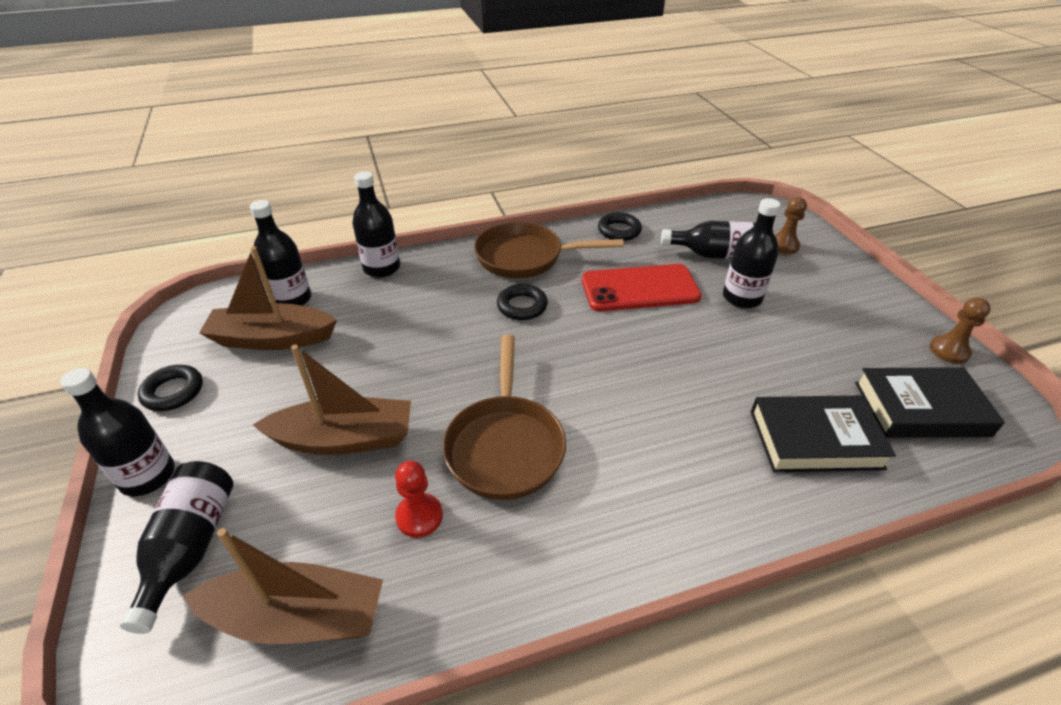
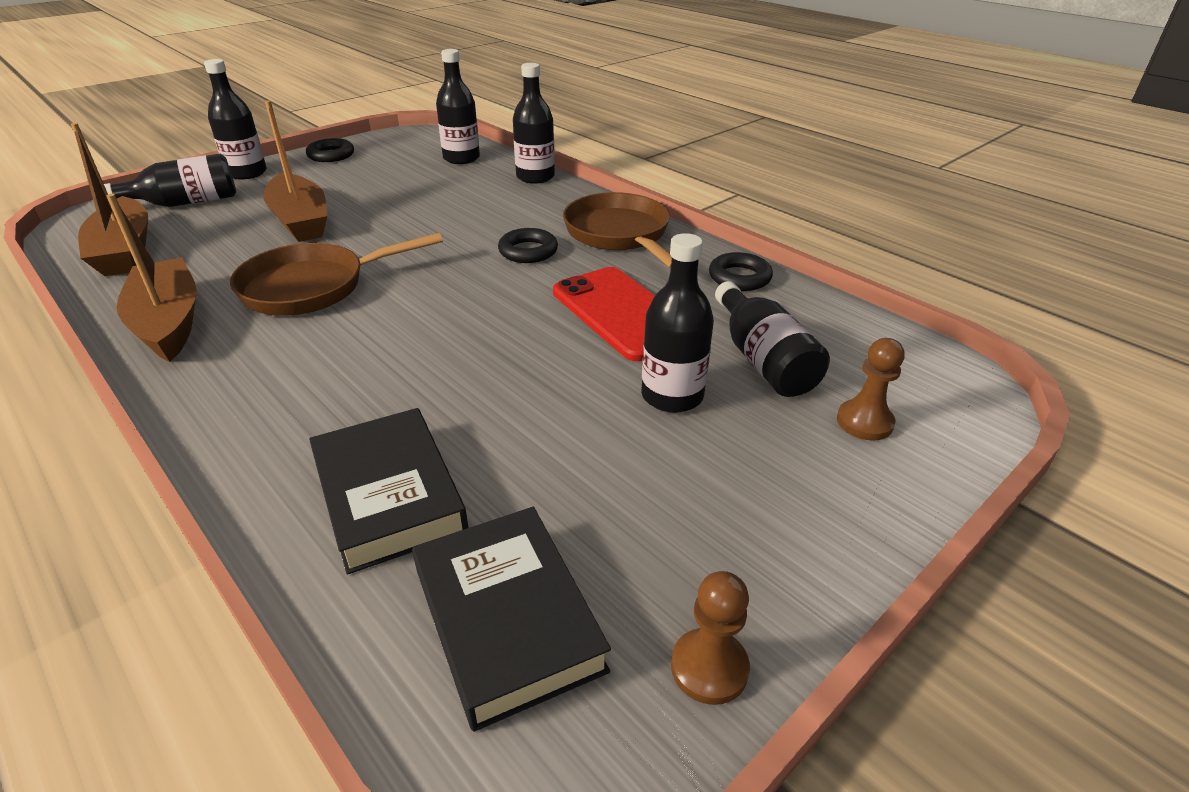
camera: 65 degrees right, 5 degrees down
brown boat [199,246,337,350] -> brown boat moved to [106,194,197,362]
red pawn [395,461,443,538] -> none

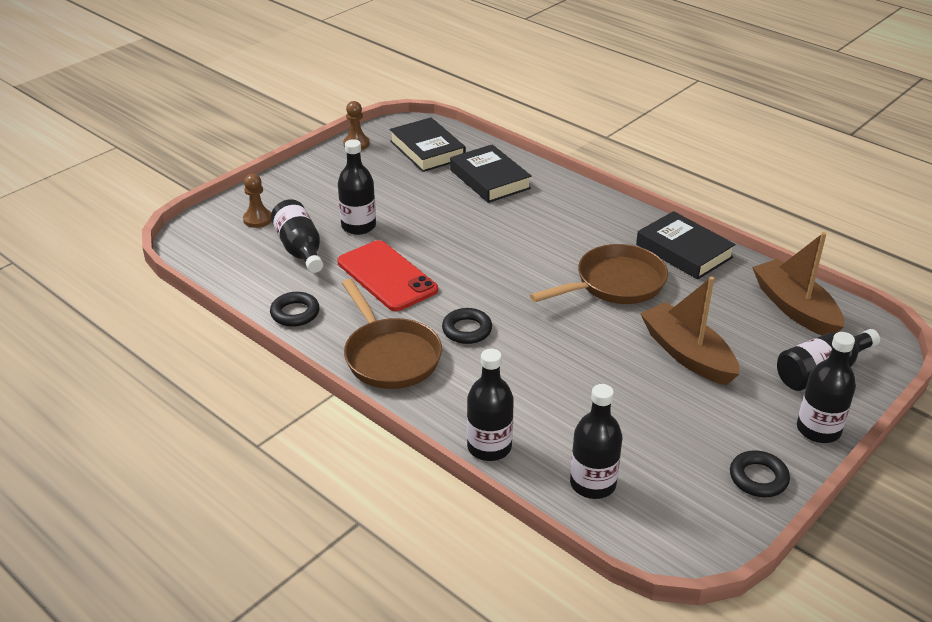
camera: 175 degrees right, 0 degrees up
brown boat [106,194,197,362] -> black book [636,211,736,280]

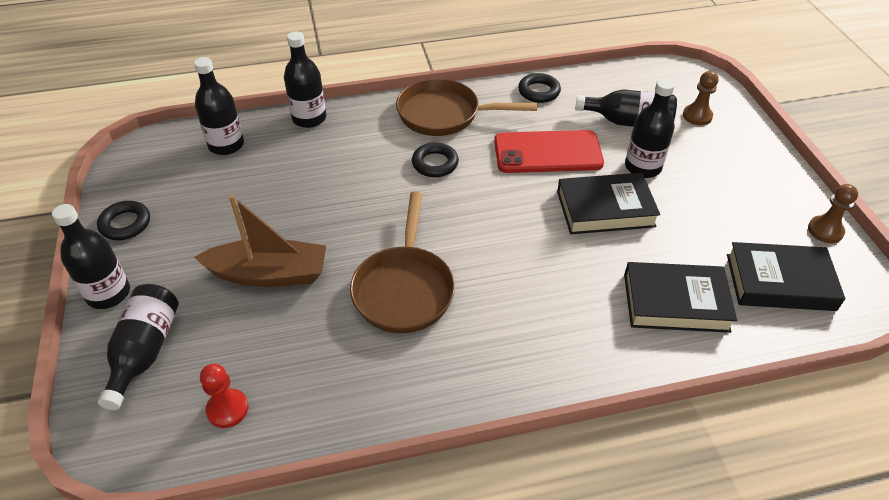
camera: 125 degrees right, 10 degrees up
black book [636,211,736,280] -> black book moved to [557,173,660,234]
brown boat [752,232,844,335] -> red pawn [200,363,249,428]

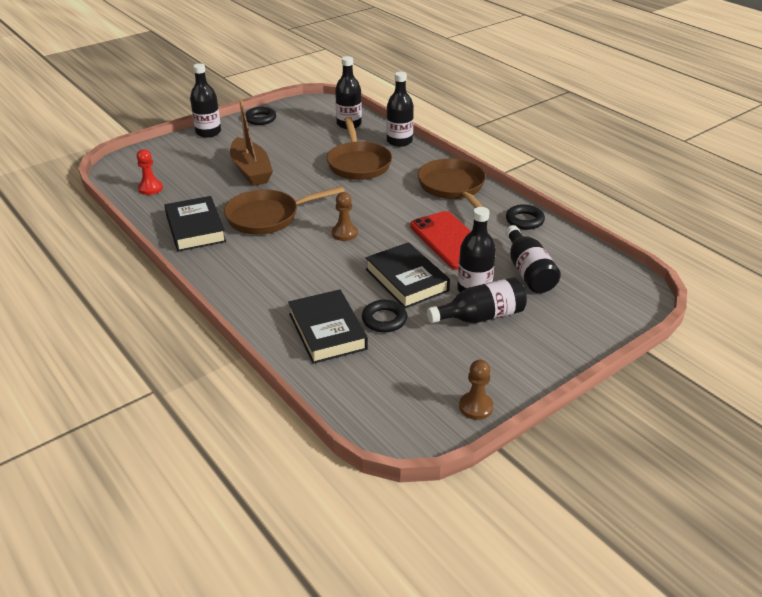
camera: 65 degrees right, 10 degrees down
black bottle [98,284,179,410] -> black bottle moved to [427,277,527,323]
black ring [412,142,459,177] -> black ring moved to [362,300,407,333]
brown pawn [683,71,718,125] -> brown pawn moved to [332,192,358,241]
black book [727,242,845,311] -> black book moved to [164,196,226,252]
none -> brown pan [327,117,392,180]

